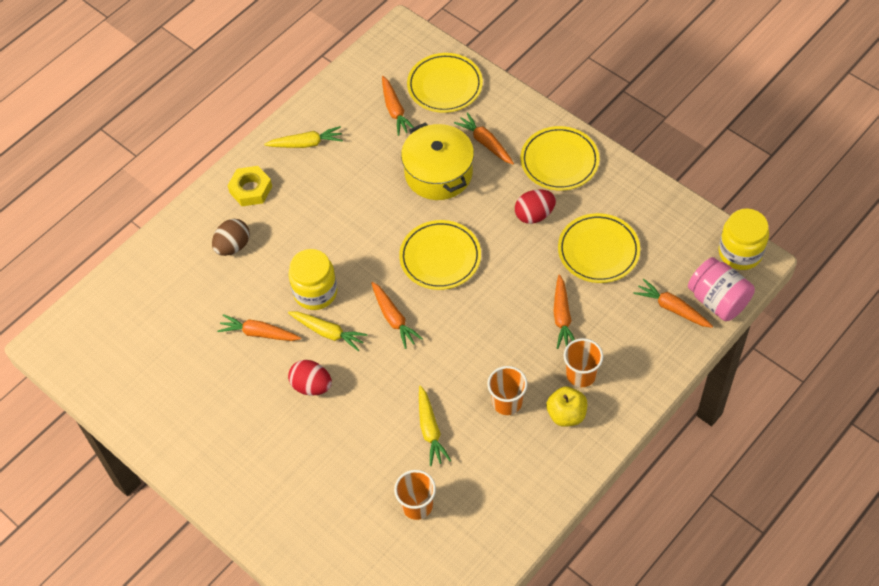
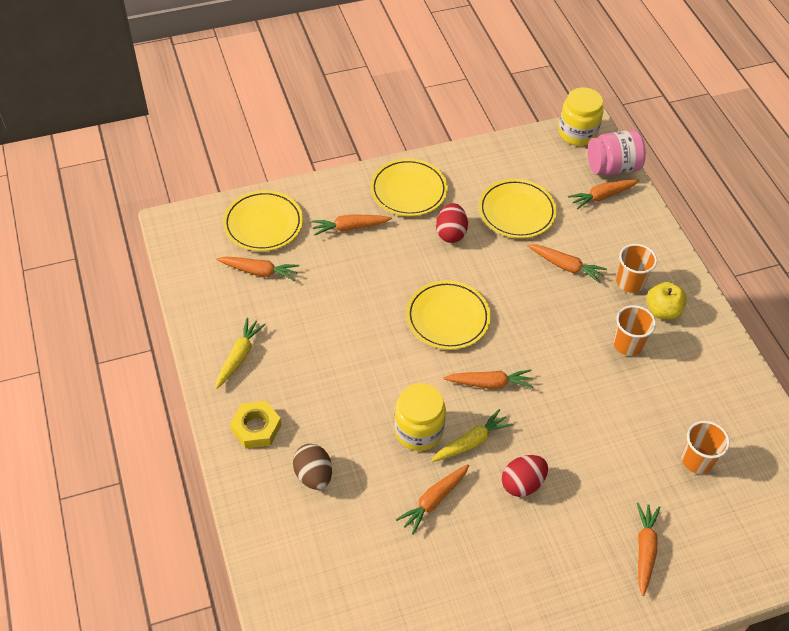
camera: 65 degrees left, 5 degrees down
yellow pot [401,123,474,200] -> none
yellow carrot [419,385,451,466] -> none
none -> orange carrot [637,503,660,596]

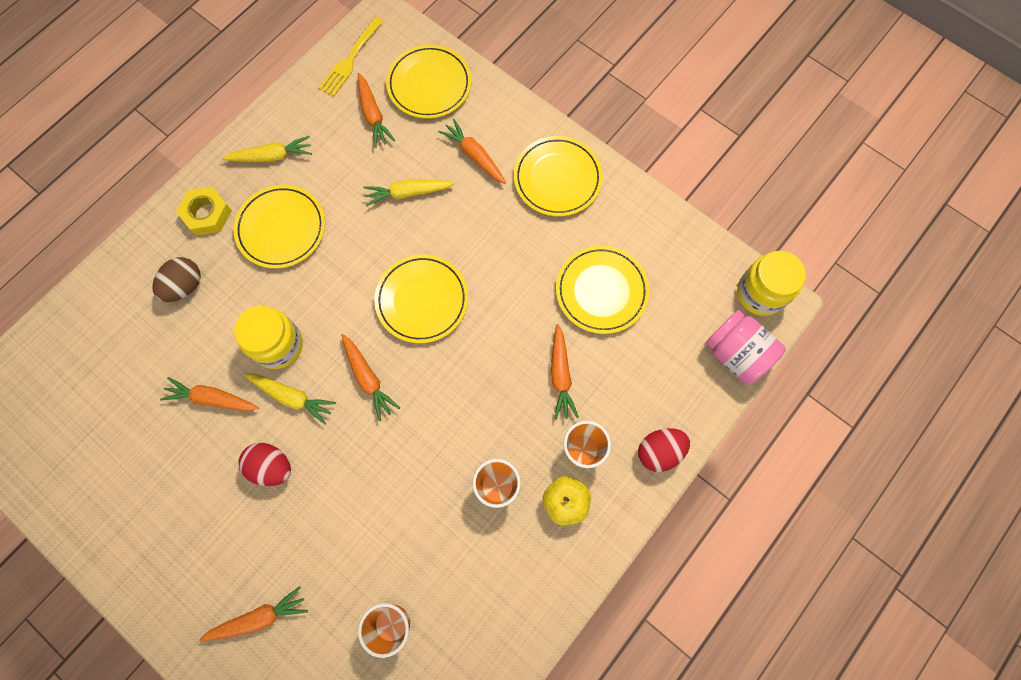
camera: 60 degrees right, 20 degrees up
red egg [436,203,468,243] -> red egg moved to [638,428,690,472]
orange carrot [568,179,640,210] -> none
none -> yellow plate [233,185,325,269]
none -> yellow fork [319,17,384,96]
none -> yellow carrot [363,179,455,206]

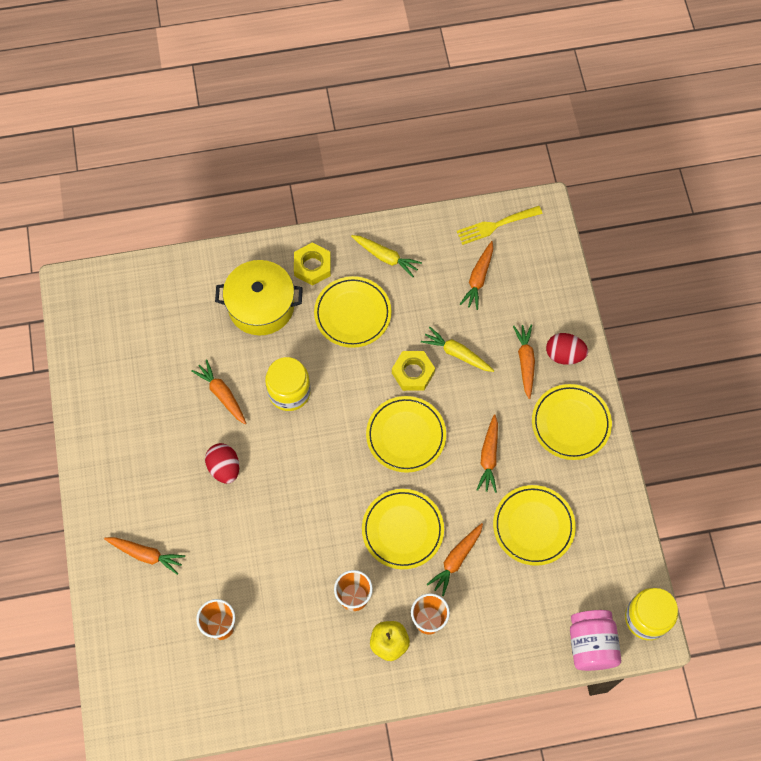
camera: 40 degrees right, 5 degrees down
brown egg [152,257,201,302] -> yellow pot [215,260,303,335]
yellow carrot [244,373,336,425] -> none
orange carrot [341,334,400,421] -> orange carrot moved to [477,414,498,493]
yellow plate [386,45,472,119] -> yellow plate moved to [362,489,444,569]
red egg [638,428,690,472] -> red egg moved to [546,333,588,365]
none -> yellow nut [392,351,435,391]

